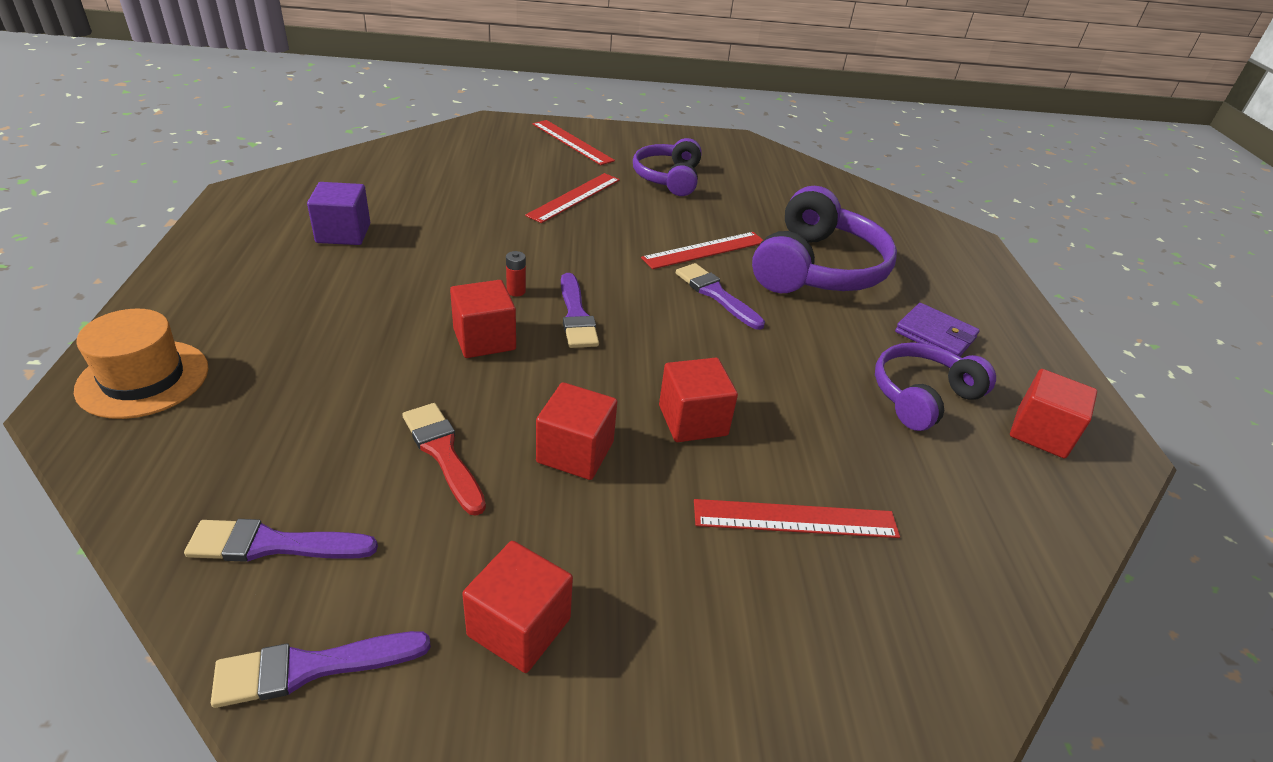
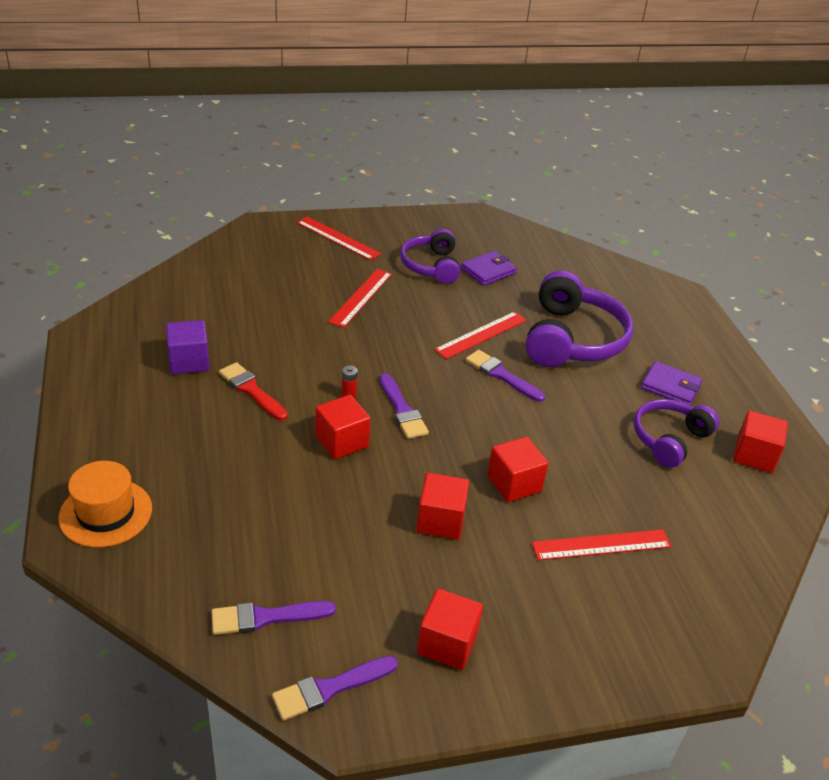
camera: 10 degrees left, 0 degrees up
red brush [402,403,486,516] -> red brush moved to [219,362,288,420]
none -> purple wallet [461,251,517,286]

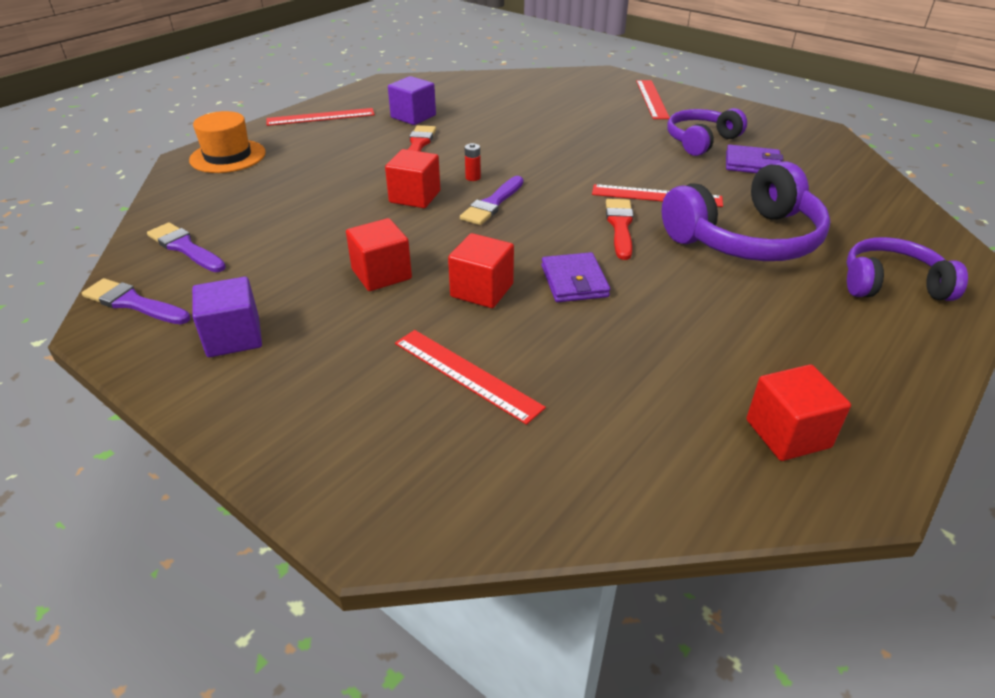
camera: 55 degrees right, 0 degrees up
red ruler [328,269,392,328] -> red ruler moved to [266,108,375,126]
red cube [417,589,483,670] -> purple cube [192,277,262,357]
purple brush [466,350,545,402] -> red brush [606,199,634,260]
purple headphones [634,399,719,468] -> purple headphones moved to [846,237,968,301]
purple wallet [641,361,702,405] -> purple wallet moved to [541,252,610,302]

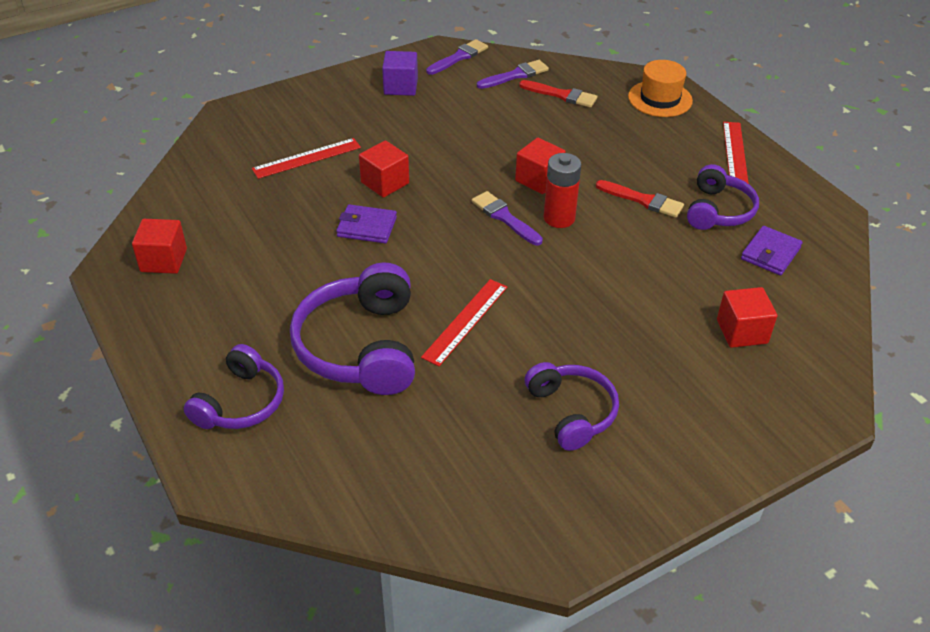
camera: 110 degrees right, 5 degrees up
red cube [346,218,412,291] -> red cube moved to [717,287,777,348]
purple cube [388,76,436,125] -> purple headphones [687,164,759,230]
red battery [465,143,481,181] -> red battery [544,153,581,228], size x2.18
red brush [606,199,634,260] -> red brush moved to [519,80,598,107]
red ruler [636,80,670,119] -> none
purple wallet [726,145,784,173] -> purple wallet moved to [741,226,803,275]

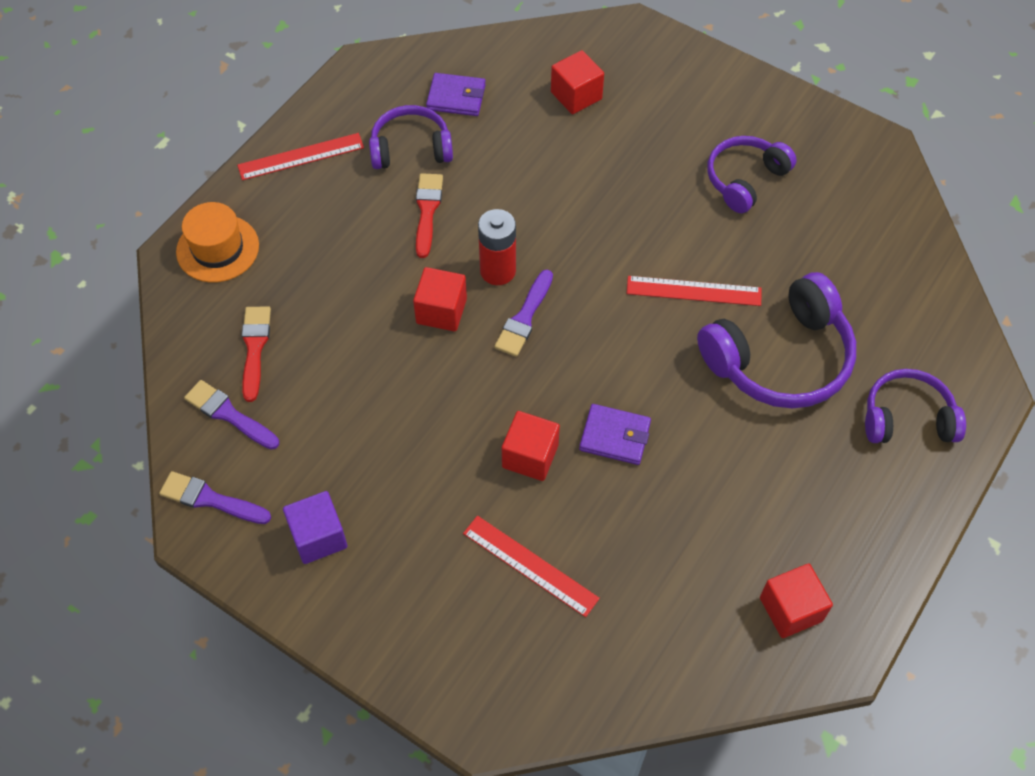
camera: 115 degrees left, 15 degrees up
purple wallet [336,204,397,243] -> purple wallet turned 60 degrees counterclockwise [579,404,651,465]

